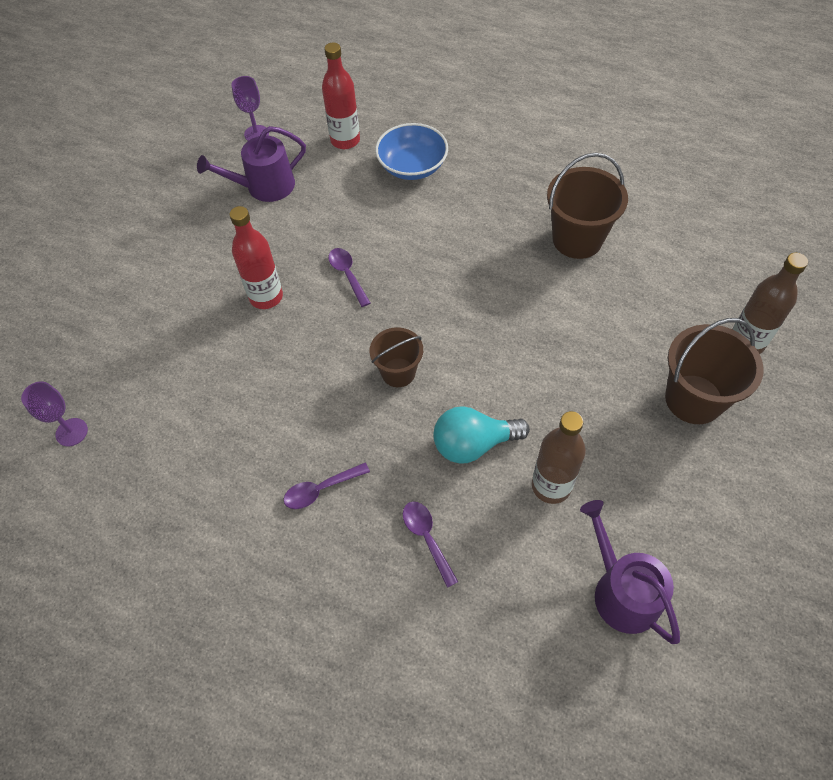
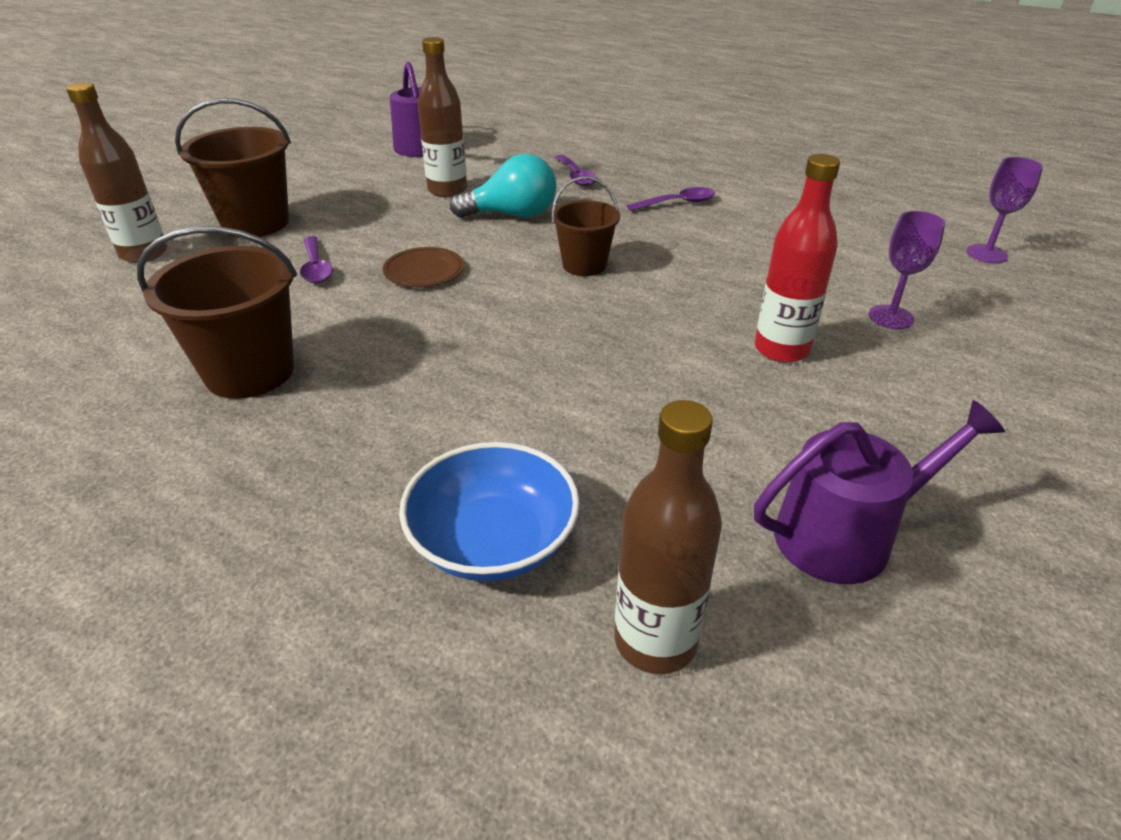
camera: 175 degrees left, 20 degrees down
purple goblet [231,76,269,141] -> purple goblet moved to [868,211,945,329]
red bottle [322,42,360,149] -> brown bottle [614,400,722,674]
purple spoon [328,248,370,307] -> purple spoon moved to [300,236,333,283]
none -> brown plate [383,247,464,287]

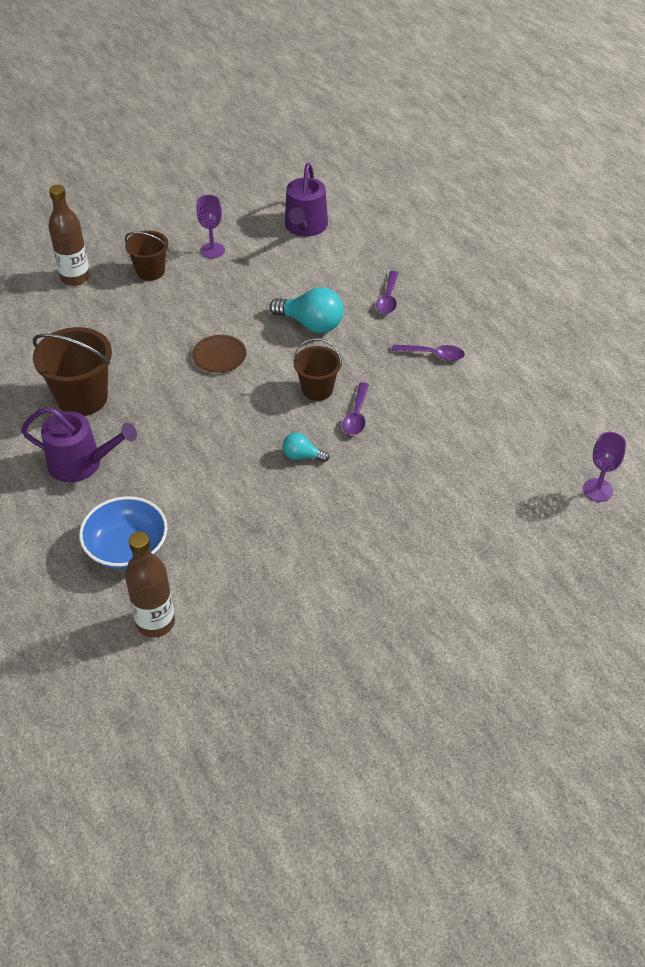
camera: 30 degrees right, 10 degrees up
brown bucket [175,98,291,238] -> brown bucket [125,231,168,281], size x0.62
purple spoon [300,236,333,283] -> purple spoon moved to [342,382,369,435]
brown bottle [418,37,467,197] -> none
purple watering can [754,400,1005,584] -> purple watering can moved to [21,407,137,482]
red bottle [755,154,840,363] -> none
purple goblet [868,211,945,329] -> purple goblet moved to [196,195,225,258]
none -> turquoise light bulb [282,433,329,462]

